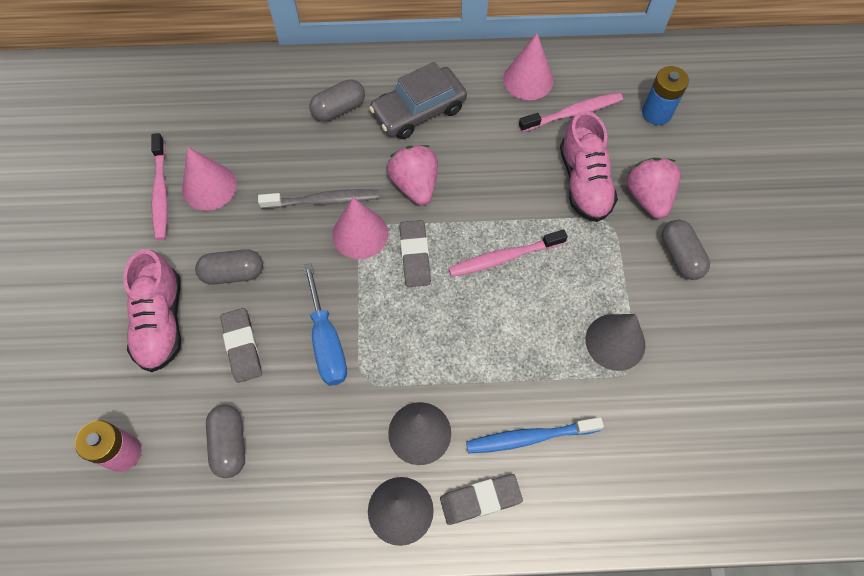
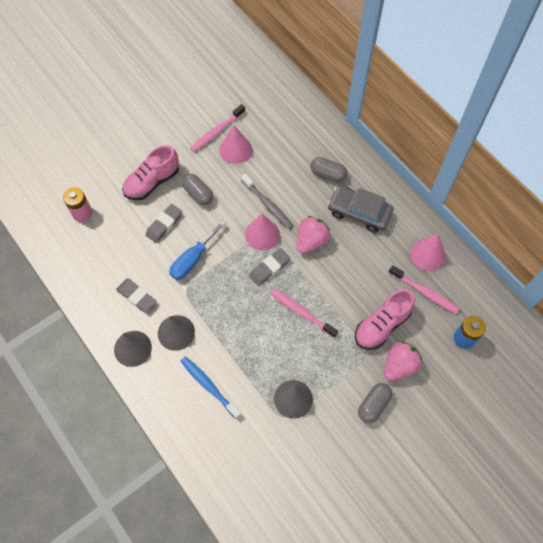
camera: 55 degrees right, 0 degrees up
grey capsule [206,404,245,478] -> none
grey eraser [440,474,523,525] -> grey eraser moved to [116,279,156,312]

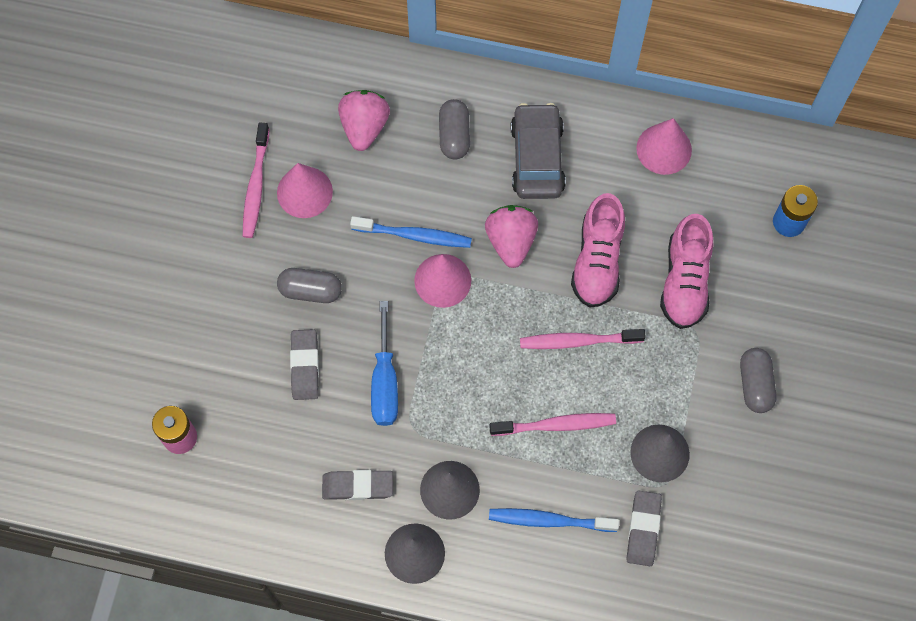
camera: 40 degrees left, 5 degrees up
pink shoe [122,145,179,200] -> pink shoe moved to [571,193,625,308]
grey toothbrush [241,174,293,229] -> blue toothbrush [350,216,472,248]
grey eraser [249,248,290,286] -> grey eraser moved to [626,490,662,566]
grey capsule [310,157,348,182] -> grey capsule turned 75 degrees counterclockwise [439,99,470,160]
grey car [328,186,394,233] -> grey car turned 105 degrees clockwise [511,103,566,199]
pink strawberry [384,341,423,381] -> pink strawberry moved to [338,90,390,151]
pink toothbrush [389,265,460,314] -> pink toothbrush moved to [489,413,616,436]

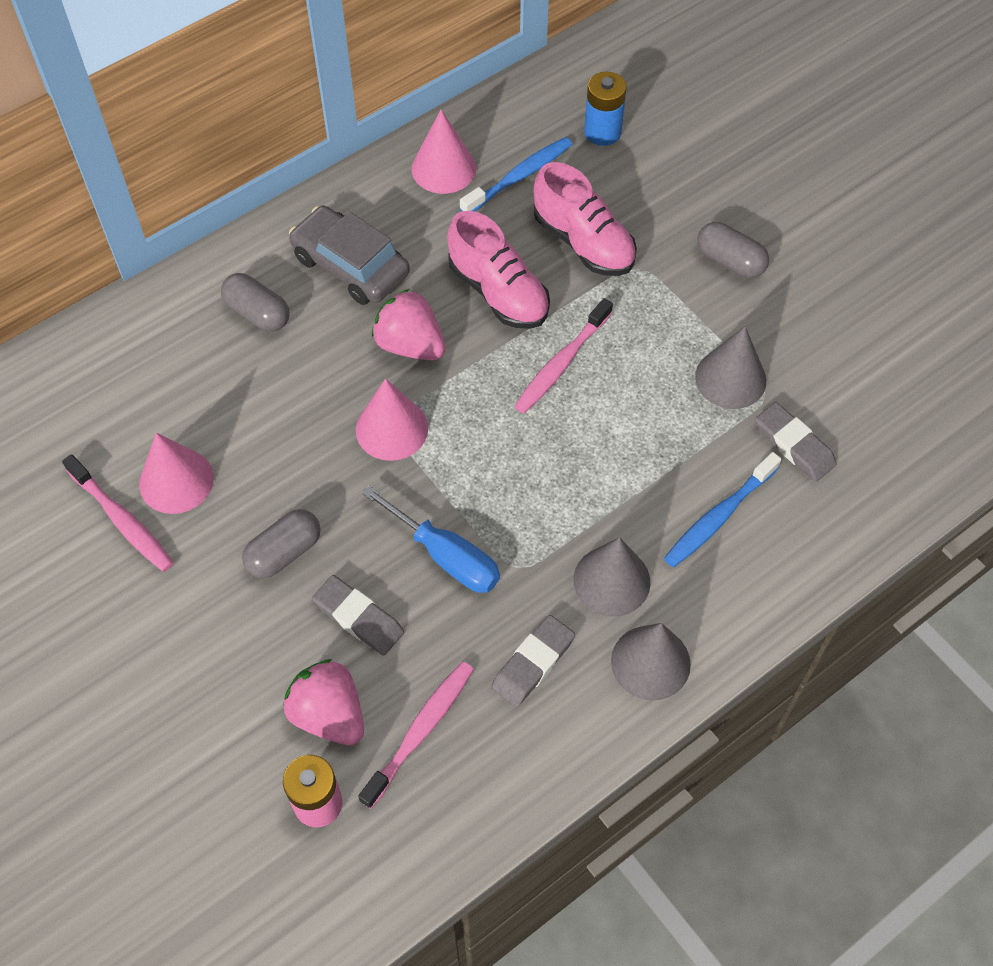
camera: 50 degrees left, 10 degrees down
pink strawberry [338,90,390,151] -> pink strawberry moved to [283,659,364,745]
blue toothbrush [350,216,472,248] -> blue toothbrush moved to [460,137,573,212]
pink toothbrush [489,413,616,436] -> pink toothbrush moved to [358,661,474,809]

